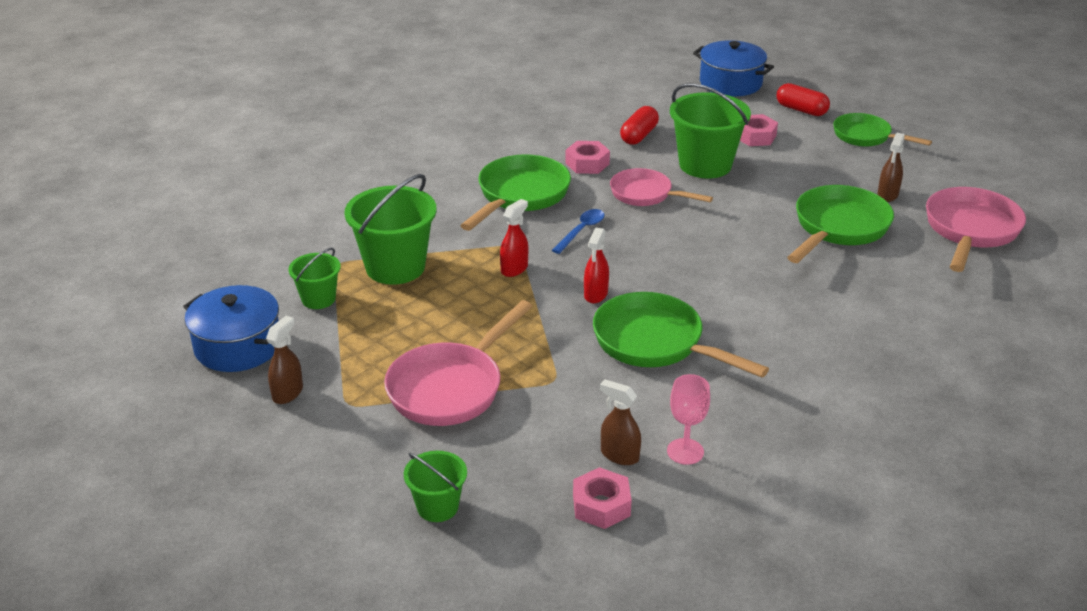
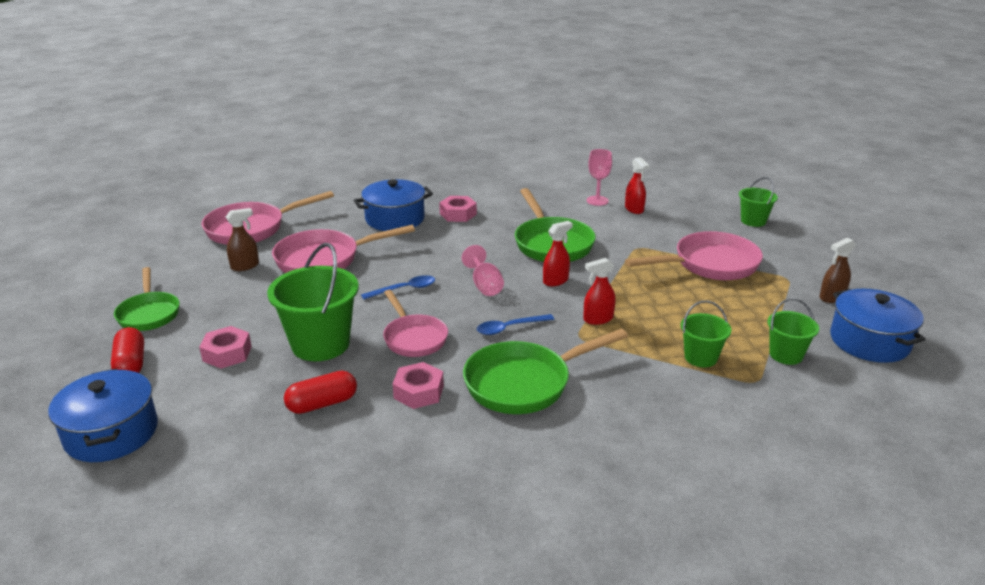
camera: 145 degrees left, 5 degrees down
green bucket [344,174,437,285] -> green bucket [681,301,731,367], size x0.55
pink nut [573,467,632,529] -> pink nut moved to [439,196,477,222]
brown spray bottle [600,379,641,465] -> red spray bottle [625,157,650,214]
green pan [787,185,894,263] -> pink pan [272,225,415,273]
none -> blue pot [354,179,433,231]
none -> blue spoon [361,275,435,300]
none -> pink goblet [462,245,504,296]

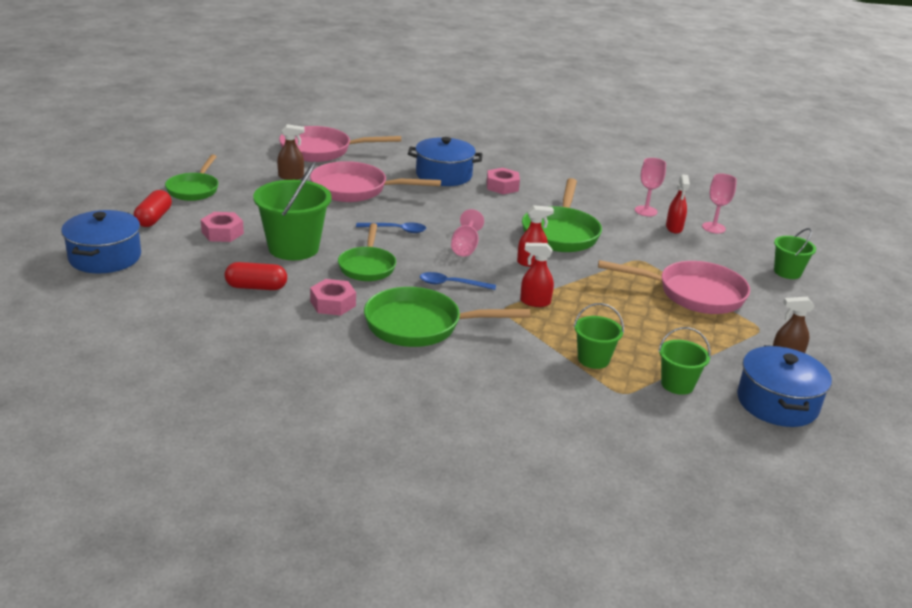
camera: 25 degrees right, 0 degrees up
pink pan [383,290,448,357] -> green pan [338,223,396,281]
none -> pink goblet [702,174,737,233]

